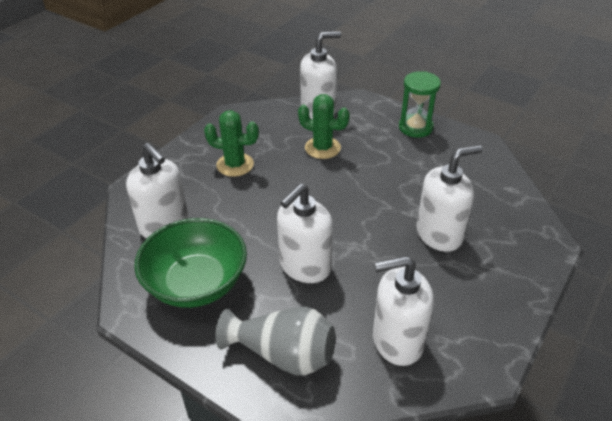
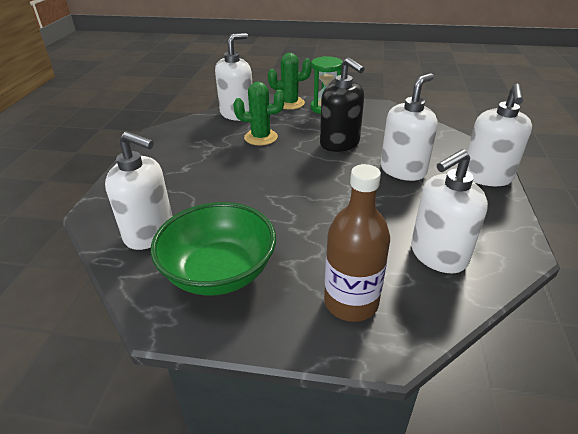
camera: 25 degrees left, 5 degrees down
green cactus [204,110,259,177] -> green cactus moved to [268,53,312,109]
grey vase [215,307,335,376] -> brown bottle [324,164,390,322]
white soap dispenser [277,183,333,283] -> white soap dispenser moved to [467,83,532,186]
none -> black soap dispenser [320,58,365,152]

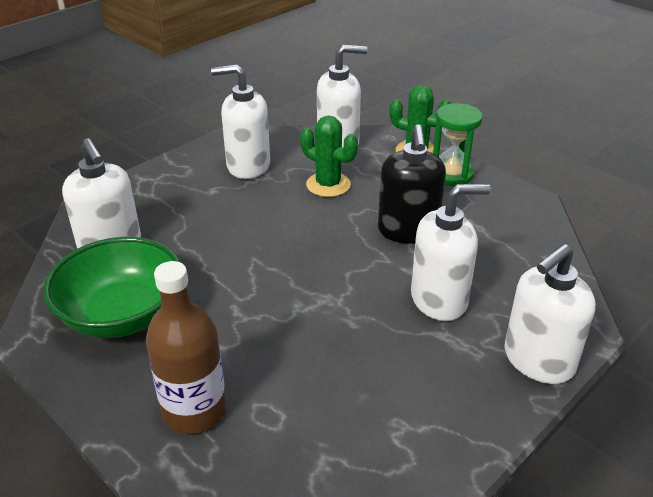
camera: 35 degrees right, 0 degrees up
white soap dispenser [411,149,488,274] -> white soap dispenser moved to [211,64,270,179]

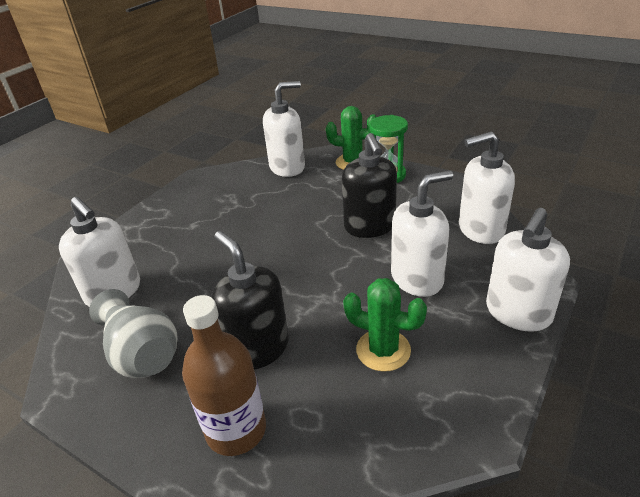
camera: 10 degrees left, 0 degrees up
green bowl [43,237,180,338] -> grey vase [89,289,178,378]
white soap dispenser [211,64,270,179] -> white soap dispenser moved to [459,132,515,244]
green cactus [300,116,358,197] -> green cactus moved to [343,278,427,372]
none -> black soap dispenser [211,231,289,370]

